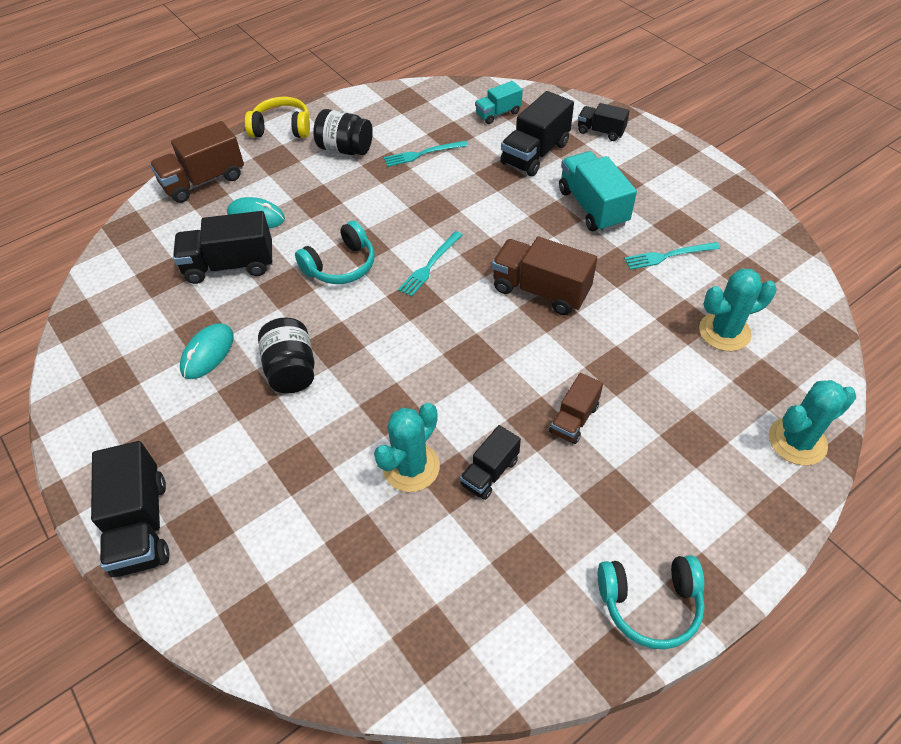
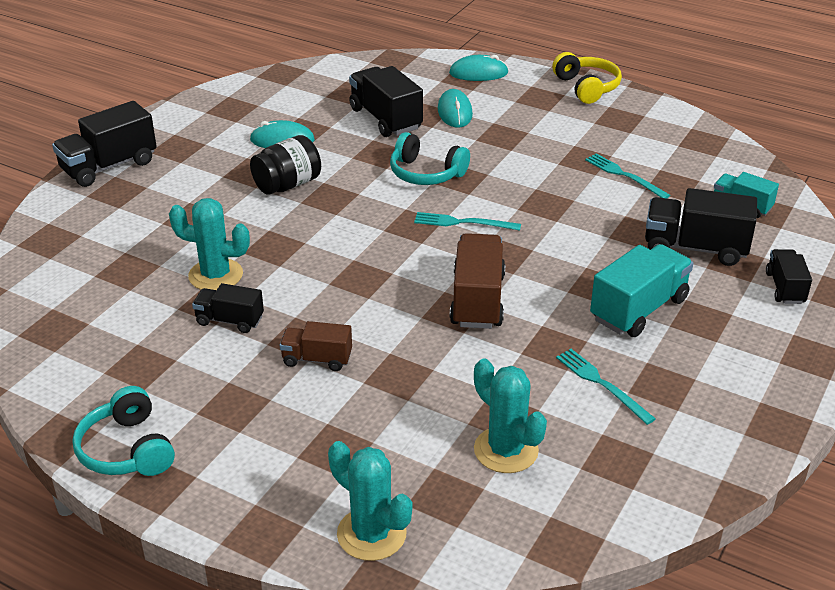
camera: 65 degrees right, 15 degrees down
brown truck [150,121,244,203] -> turquoise mouse [449,55,509,81]
black jar [313,109,373,155] -> none

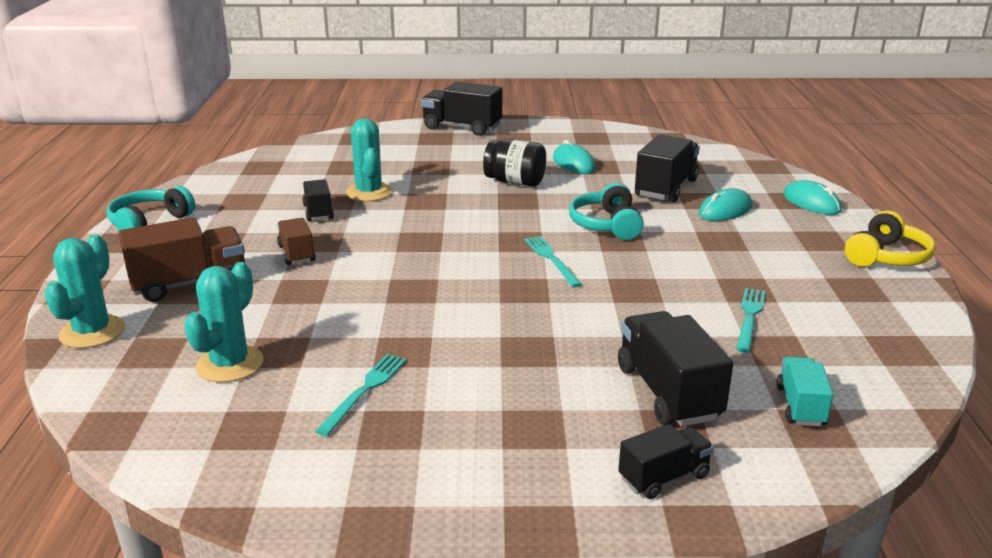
camera: 60 degrees right, 10 degrees down
brown truck [450,233,505,329] -> brown truck moved to [118,217,245,302]
turquoise truck [590,244,694,337] -> none

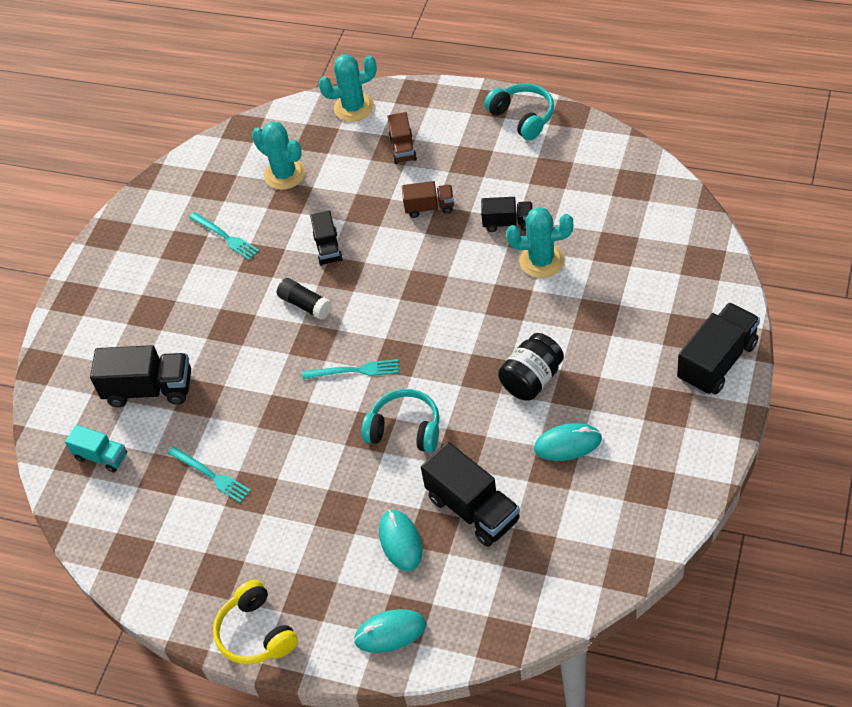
camera: 115 degrees right, 25 degrees up
turquoise cactus [44,234,125,348] -> turquoise cactus turned 45 degrees counterclockwise [318,54,377,122]
brown truck [118,217,245,302] -> brown truck [387,112,417,164], size x0.59
black truck [618,424,714,499] -> black truck moved to [310,211,343,266]
none -> black glue stick [277,278,332,320]

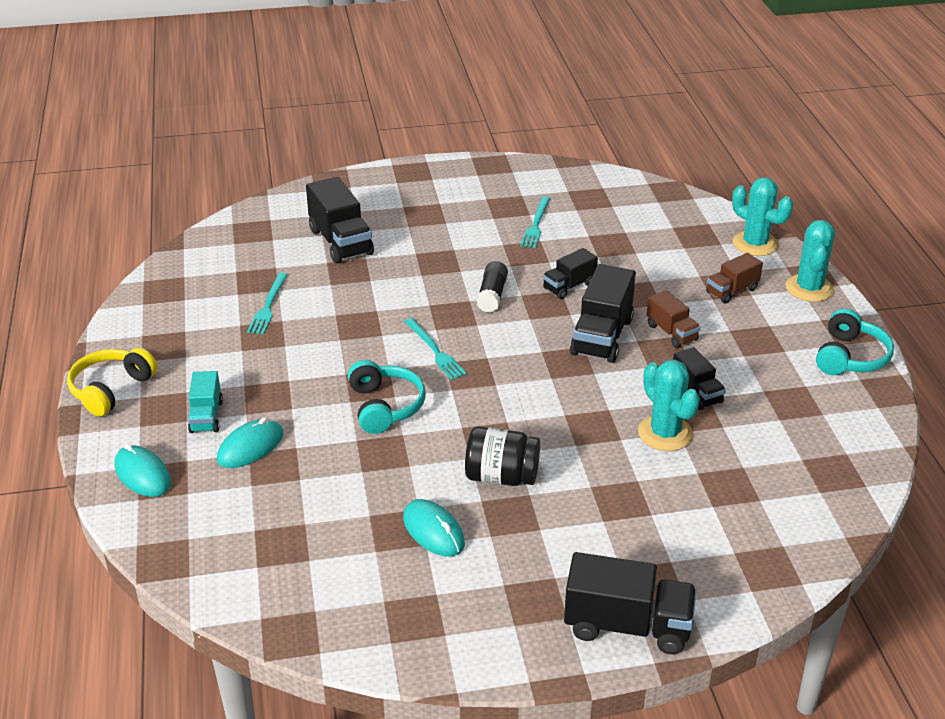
camera: 55 degrees right, 15 degrees down
turquoise truck [65,425,127,473] -> turquoise truck moved to [188,371,223,433]
turquoise cactus [252,122,305,190] -> turquoise cactus moved to [785,220,835,302]
black truck [421,442,520,547] -> black truck moved to [570,264,636,363]

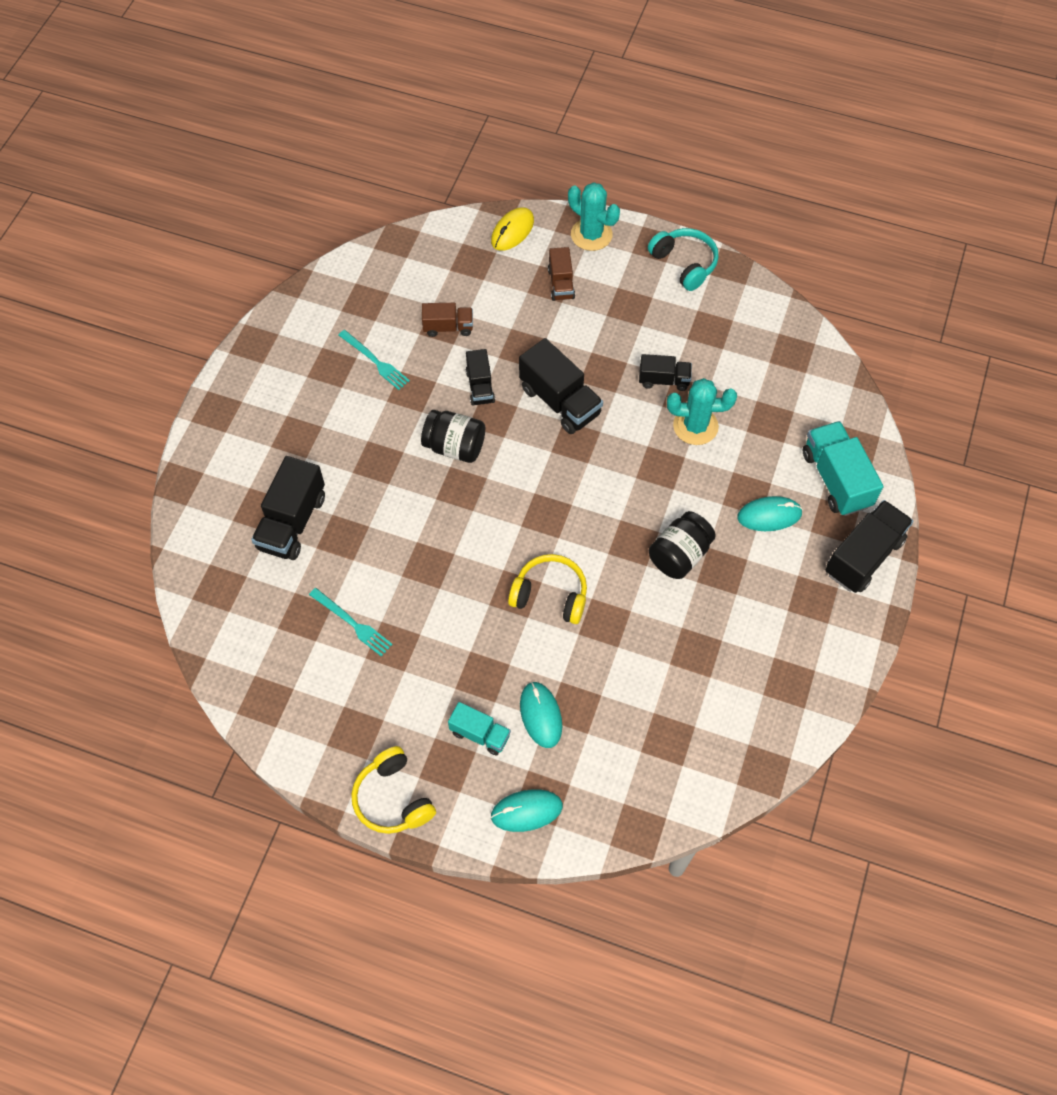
camera: 60 degrees left, 25 degrees up
black truck [306,177,374,264] -> black truck turned 105 degrees clockwise [251,456,325,560]
turquoise headphones [348,360,426,434] -> yellow headphones [508,554,587,624]
turquoise mouse [403,499,465,557] -> turquoise mouse moved to [737,496,803,531]
turquoise fork [404,318,467,380] -> none
black glue stick [476,261,508,313] -> black jar [421,410,485,463]
brown truck [647,290,700,348] -> brown truck moved to [422,303,473,337]
turquoise cactus [732,177,793,256] -> yellow mouse [491,207,534,251]
none -> turquoise truck [803,421,883,516]

